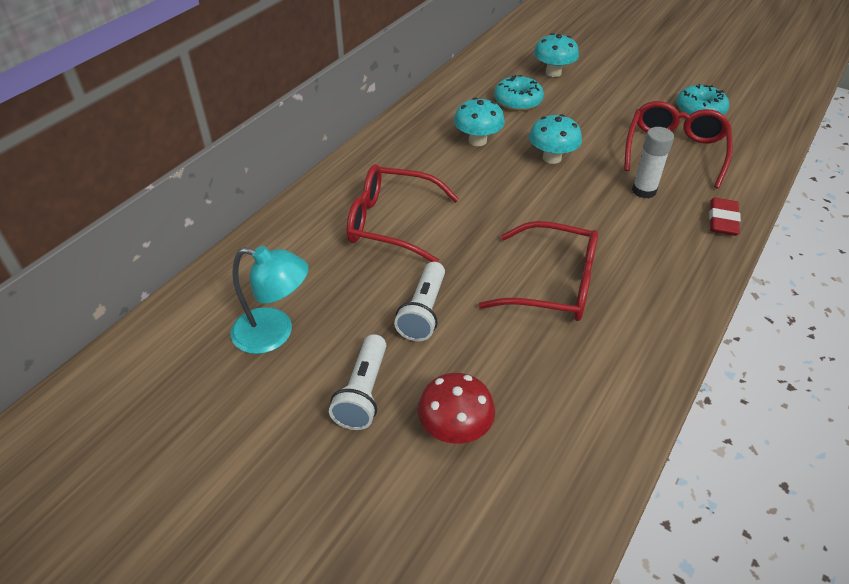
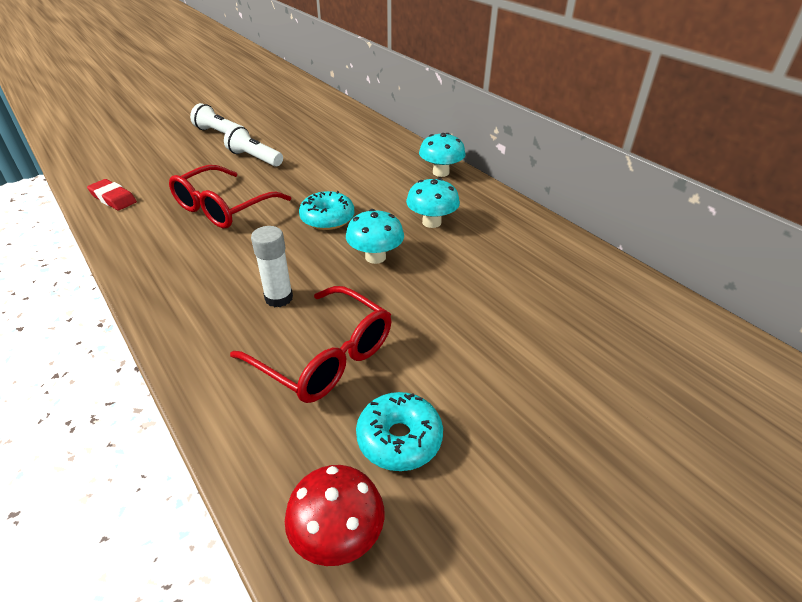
camera: 110 degrees right, 5 degrees down
turquoise lamp [230,246,309,354] -> none
red glasses [347,164,459,262] -> none
red mushroom [417,373,495,444] -> red mushroom moved to [285,465,384,566]
turquoise donut [494,75,544,111] -> turquoise donut moved to [299,191,354,230]
turquoise mushroom [534,33,579,77] -> turquoise mushroom moved to [419,133,466,177]
red eraser [709,197,741,236] -> red eraser moved to [87,179,137,210]

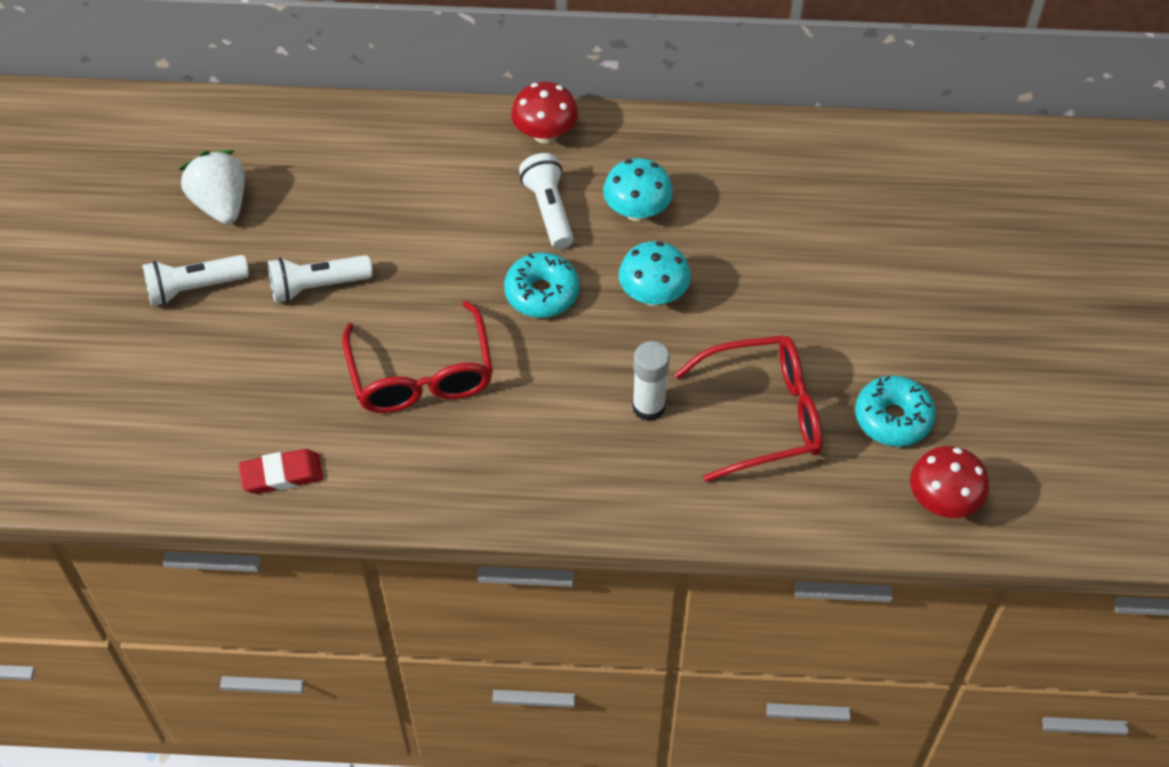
camera: 50 degrees left, 15 degrees up
turquoise mushroom [419,133,466,177] -> red mushroom [511,82,578,144]
none -> white strawberry [178,150,245,224]
none -> white flashlight [519,153,574,249]

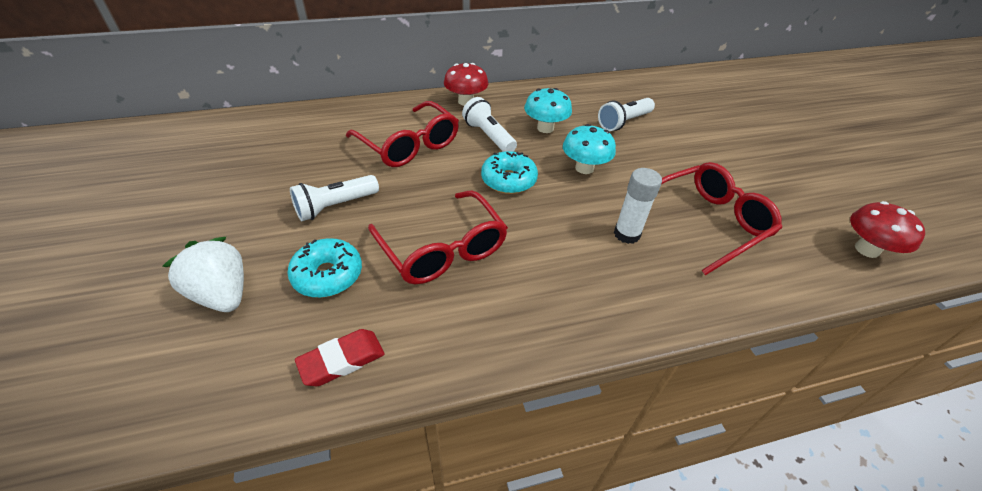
camera: 20 degrees left, 10 degrees down
white flashlight [142,255,249,306] -> white flashlight moved to [598,98,655,131]
white strawberry [178,150,245,224] -> white strawberry moved to [162,236,244,312]
turquoise donut [855,375,936,447] -> turquoise donut moved to [287,238,362,298]
none -> red glasses [346,101,459,167]

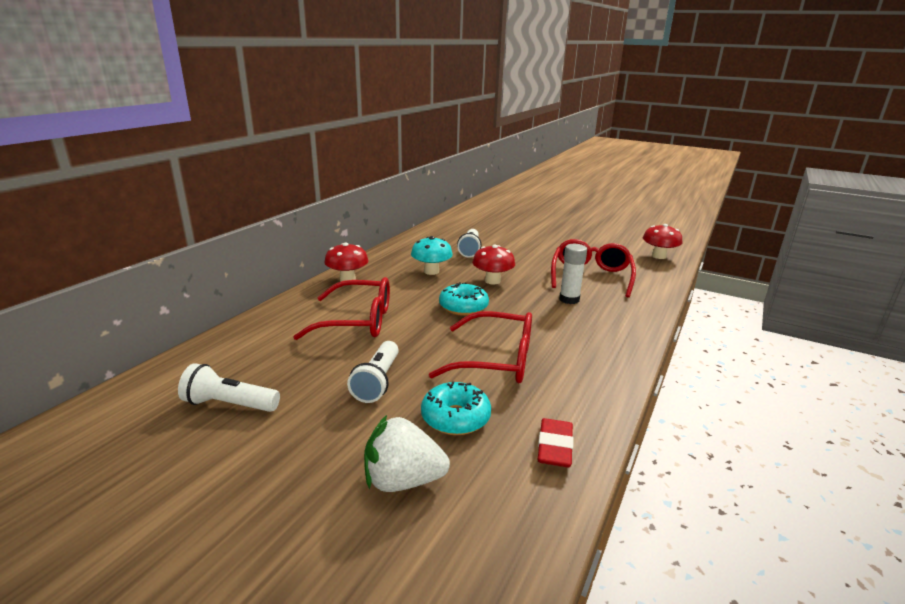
camera: 45 degrees left, 20 degrees down
white flashlight [462,97,517,152] -> white flashlight moved to [178,363,280,412]
turquoise mushroom [563,124,616,174] -> red mushroom [472,245,515,284]

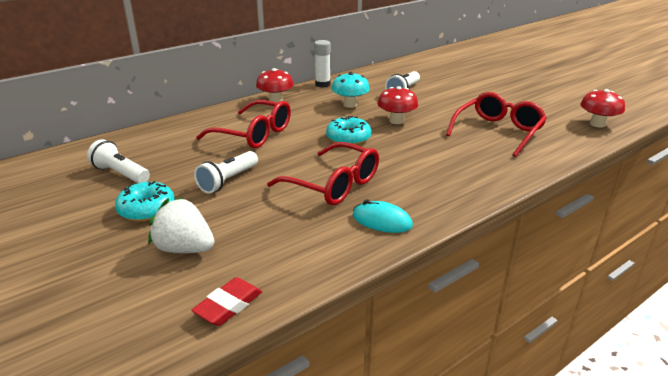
camera: 25 degrees right, 5 degrees up
turquoise donut [421,381,491,435] -> turquoise donut moved to [115,181,175,222]
red eraser [538,418,574,467] -> red eraser moved to [191,277,262,326]
white glue stick [559,244,587,304] -> white glue stick moved to [314,40,331,87]
none -> turquoise mouse [353,200,413,233]

